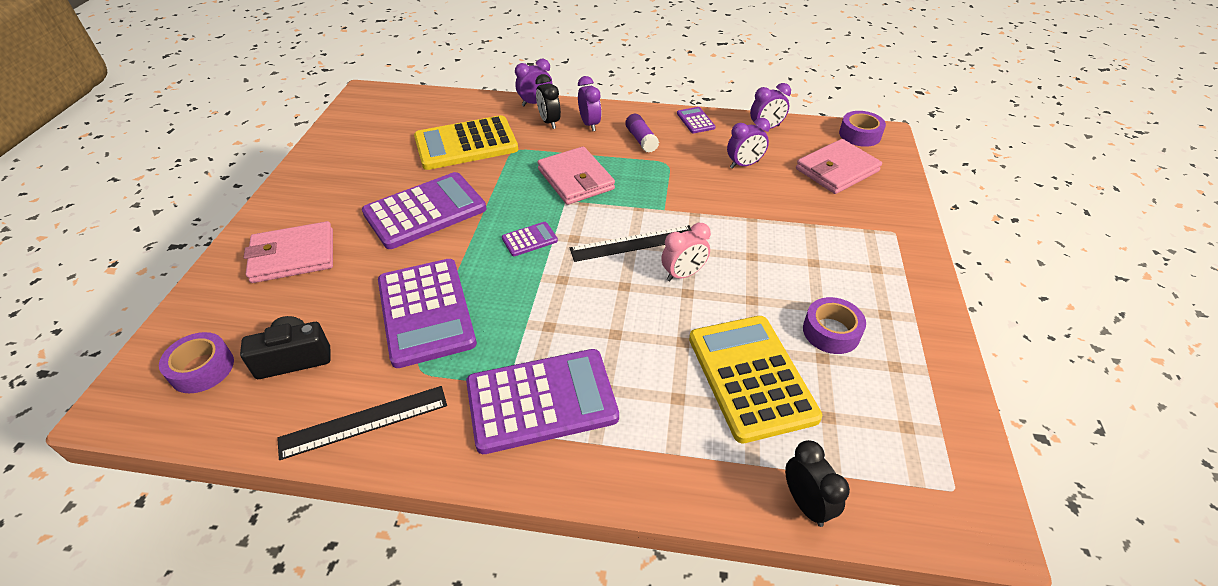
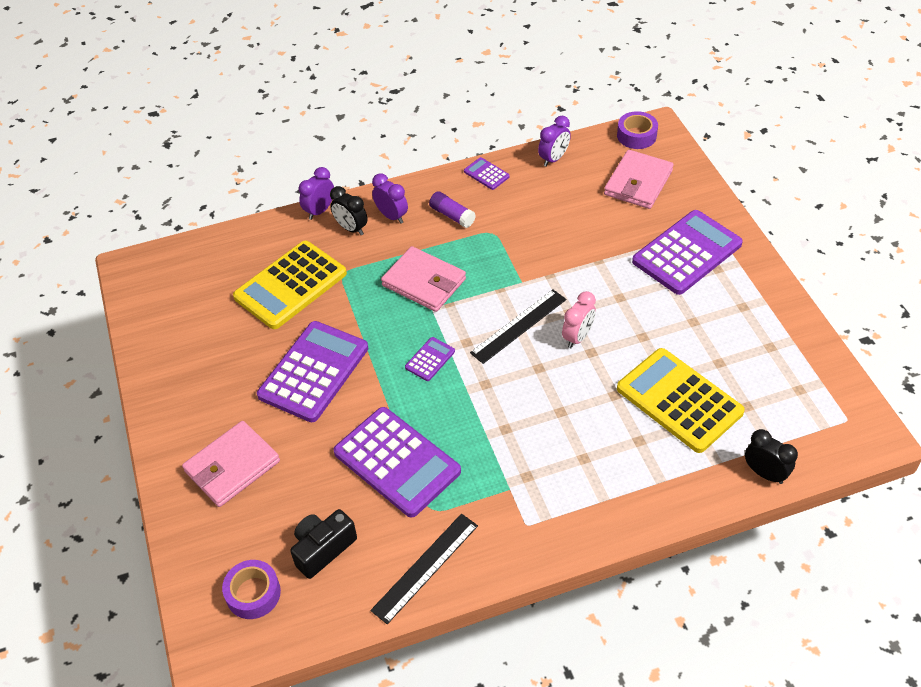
camera: 25 degrees left, 5 degrees up
purple calculator [466,349,619,454] -> purple calculator moved to [632,210,743,295]
purple clock [727,118,770,169] -> none
purple tape [803,297,866,354] -> none

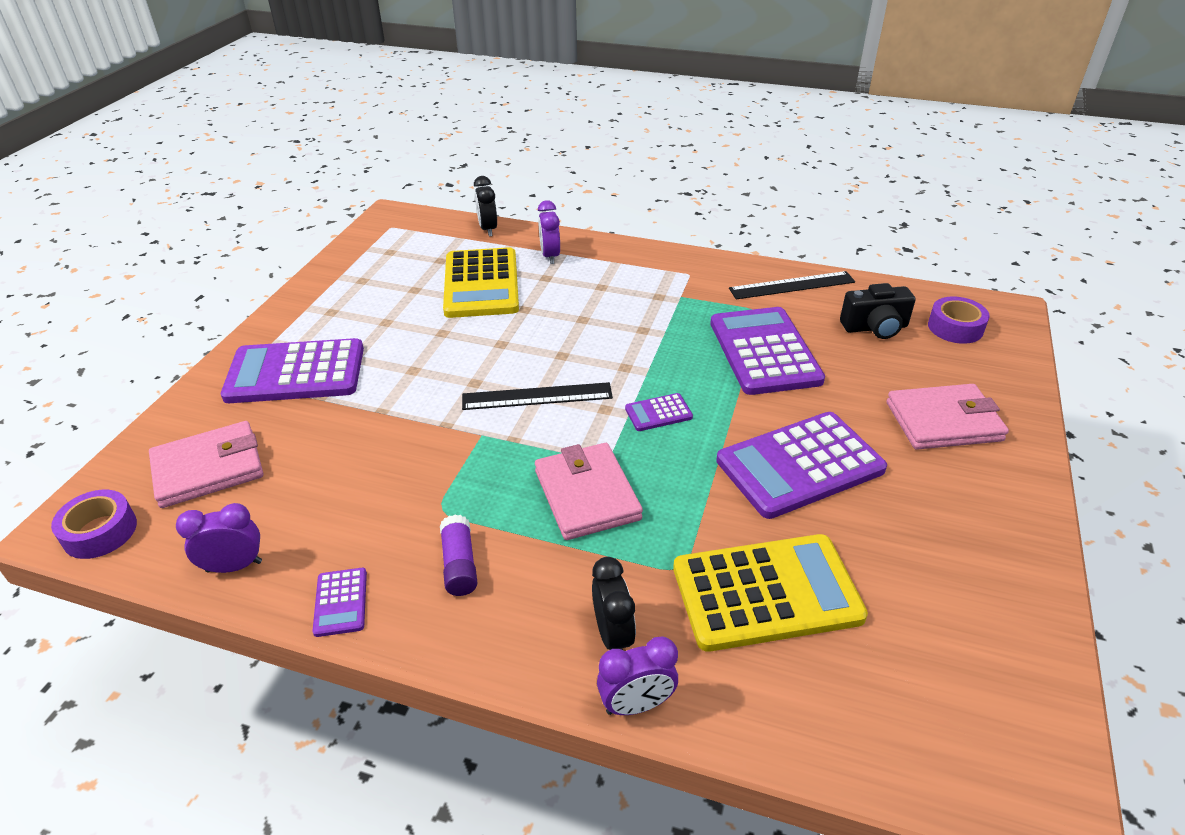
camera: 145 degrees left, 10 degrees down
purple clock [372,173,408,224] -> purple clock moved to [538,200,560,264]
pink clock [562,291,596,348] -> none

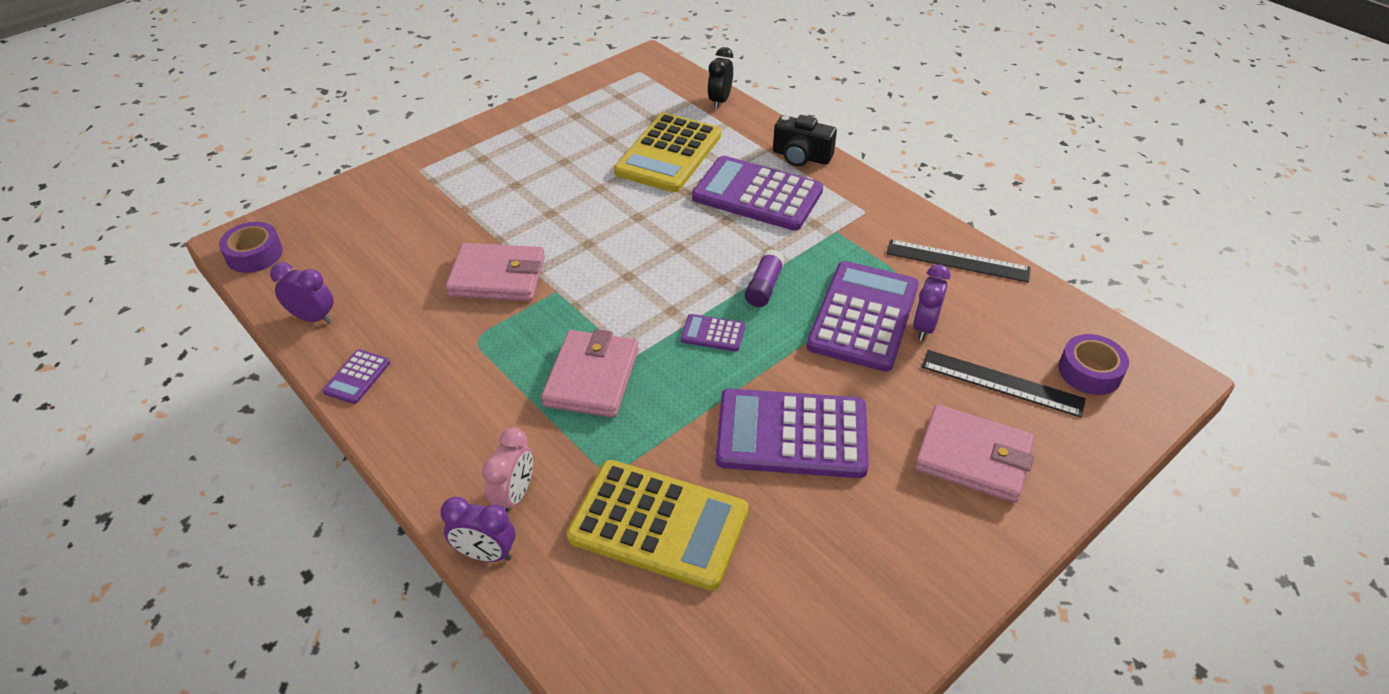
camera: 30 degrees right, 5 degrees up
pink wallet [149,421,263,508] -> pink wallet moved to [445,243,545,301]
purple calculator [221,338,364,403] -> purple calculator moved to [692,156,823,231]
purple glue stick [440,515,478,596] -> purple glue stick moved to [745,249,785,307]
black ruler [462,382,613,410] -> black ruler moved to [921,350,1086,417]
purple clock [538,200,560,264] -> purple clock moved to [913,264,951,341]
black clock [592,557,636,650] -> pink clock [482,427,533,512]
black camera [840,283,916,339] -> black camera moved to [773,115,837,166]

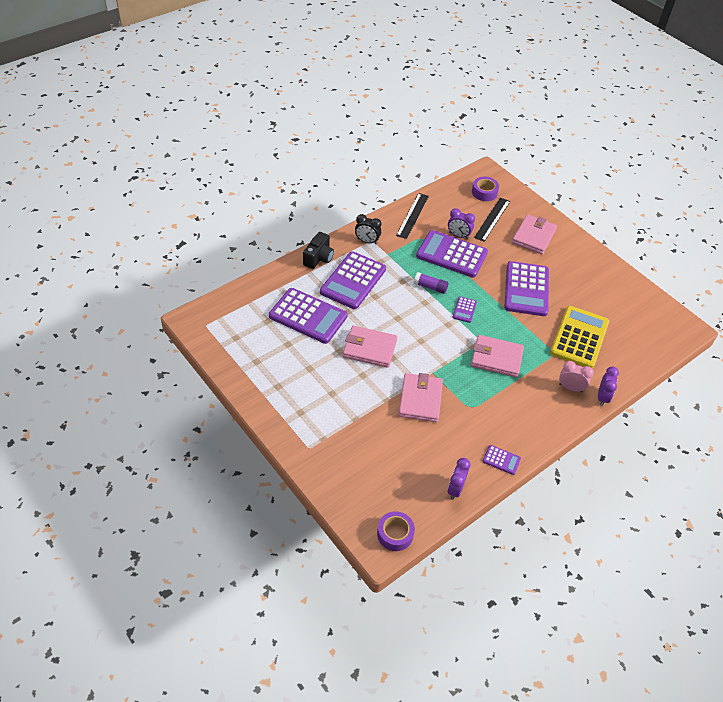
camera: 90 degrees left, 5 degrees up
yellow calculator [614,113,721,192] -> purple calculator [269,288,347,344]
black clock [707,47,733,109] -> black clock moved to [355,214,381,244]
none -> pink wallet [343,326,397,368]

